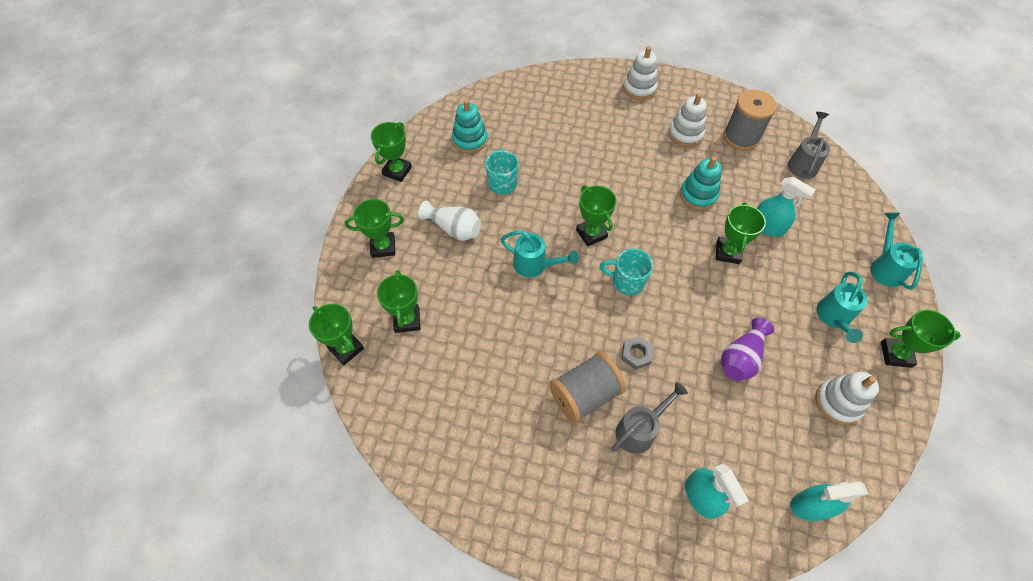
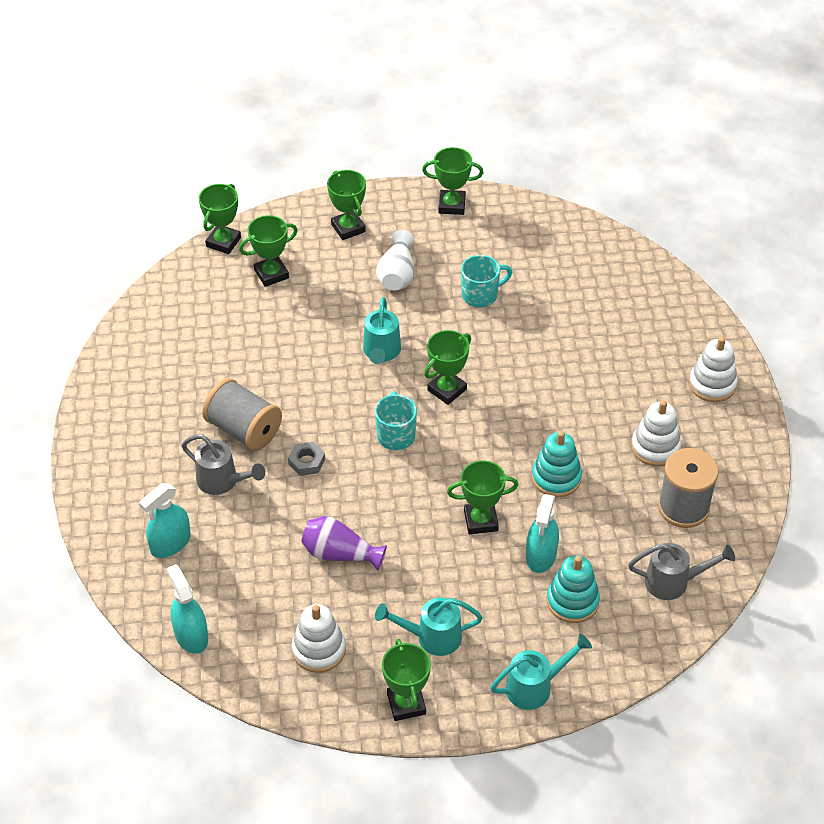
camera: 70 degrees right, 10 degrees down
turquoise stacking toy [452,100,488,153] -> turquoise stacking toy moved to [547,555,600,623]

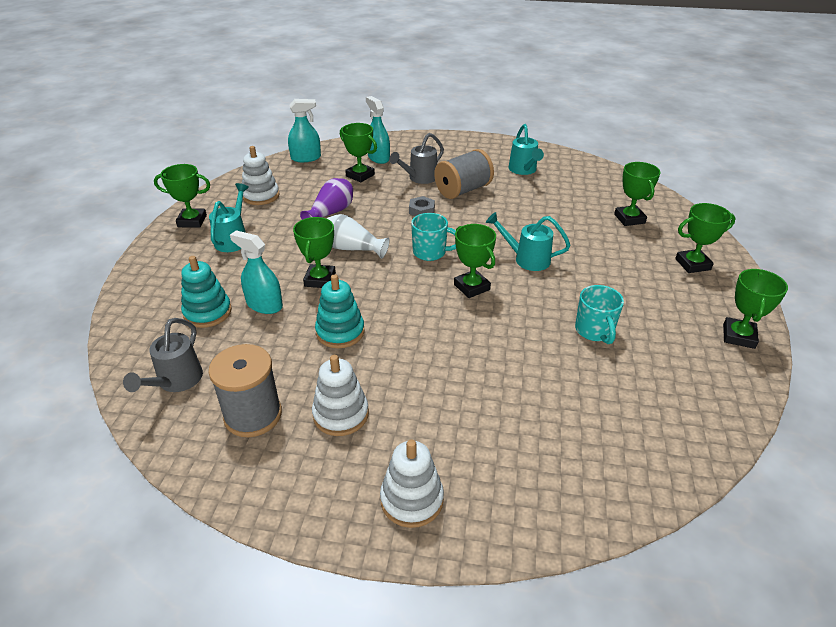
camera: 105 degrees right, 10 degrees down
green trophy [199,184,241,254] -> green trophy moved to [340,123,377,182]
white vase [376,230,414,291] -> white vase moved to [326,214,390,259]
turquoise watering can [490,634,592,710] -> turquoise watering can moved to [508,124,544,175]

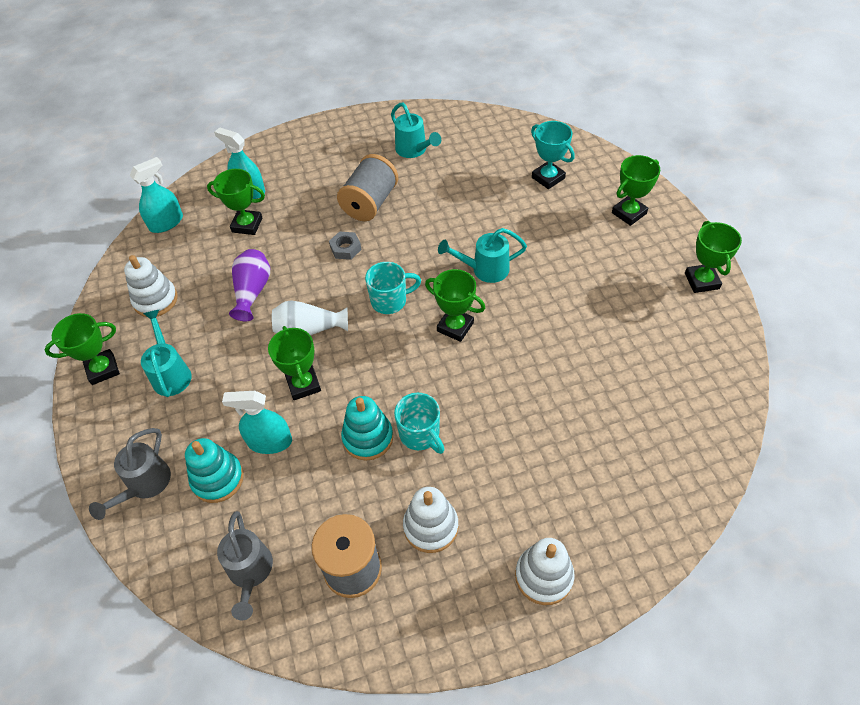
camera: 25 degrees left, 15 degrees up
grey watering can [389,133,444,184] -> grey watering can moved to [89,428,171,520]
turquoise mug [575,285,624,344] -> turquoise mug moved to [394,393,445,454]
green trophy [614,162,660,226] -> turquoise trophy [531,121,575,189]

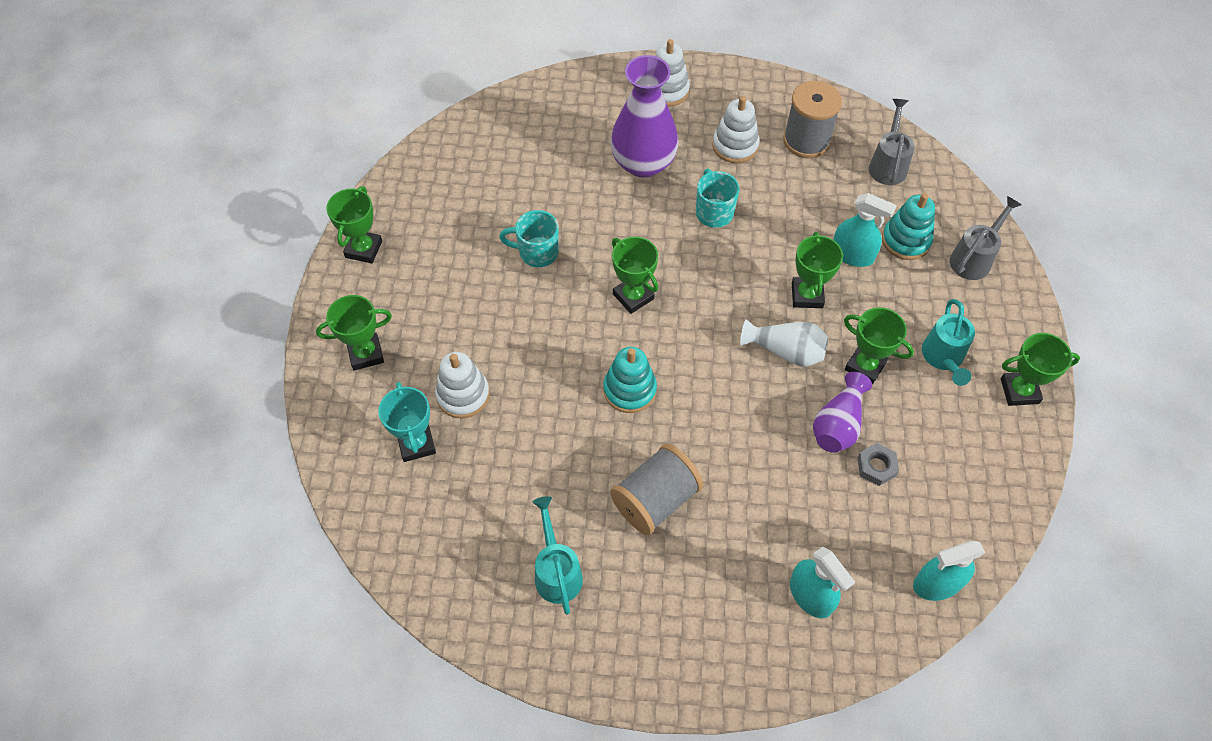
camera: 160 degrees left, 5 degrees up
white stacking toy [124,255,178,317] -> white stacking toy moved to [435,352,490,418]
green trophy [207,169,265,235] -> green trophy moved to [844,307,914,385]
grey nut [329,232,362,260] -> grey nut moved to [857,443,899,486]
turquoise stacking toy [341,396,393,460] -> turquoise stacking toy moved to [603,347,657,413]
turquoise mug [365,262,421,314] -> turquoise mug moved to [499,210,559,267]
turquoise watering can [438,228,527,283] -> none
none -> purple vase [610,55,678,178]

